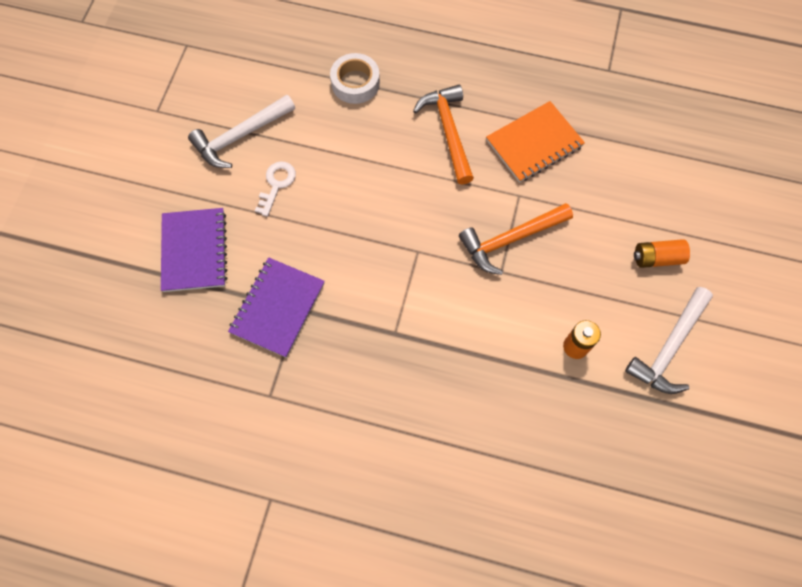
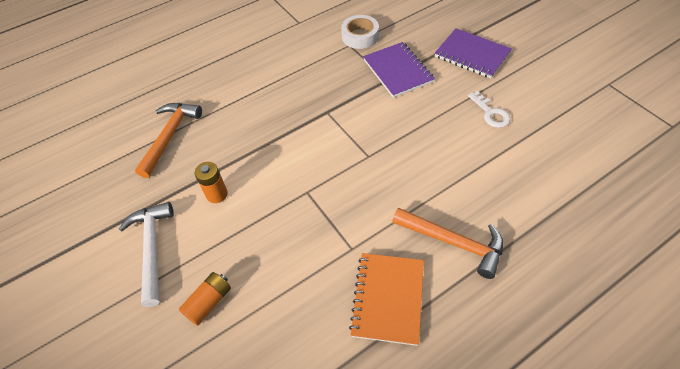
camera: 135 degrees right, 15 degrees down
white hammer [188,95,295,168] -> none
white tape [330,53,380,104] -> white tape moved to [341,15,379,49]
orange hammer [459,203,573,275] -> orange hammer moved to [135,103,202,178]

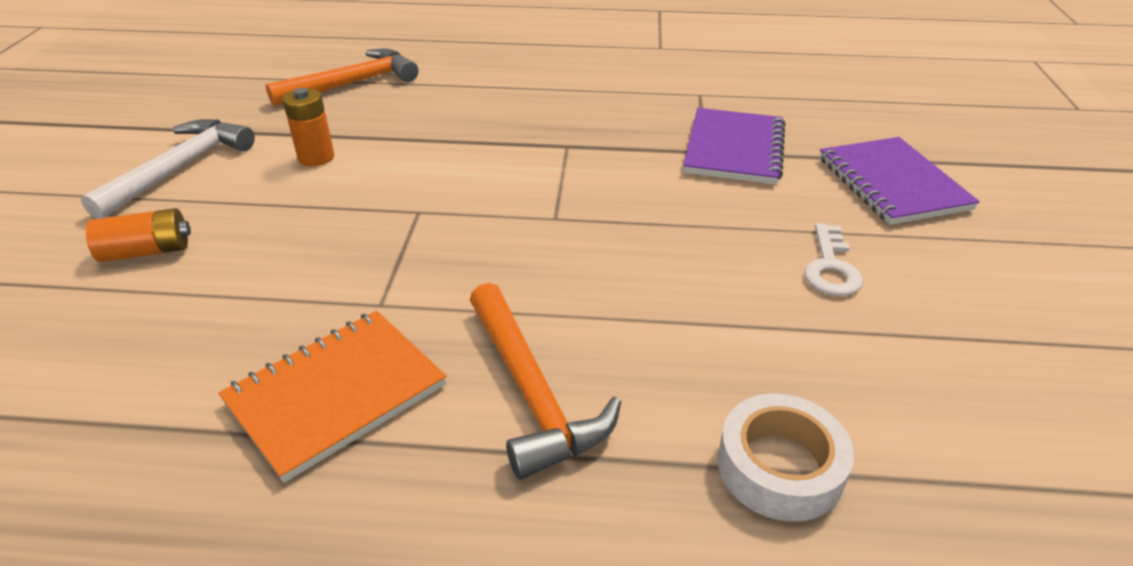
camera: 35 degrees right, 15 degrees down
white tape [341,15,379,49] -> white tape moved to [718,393,854,522]

